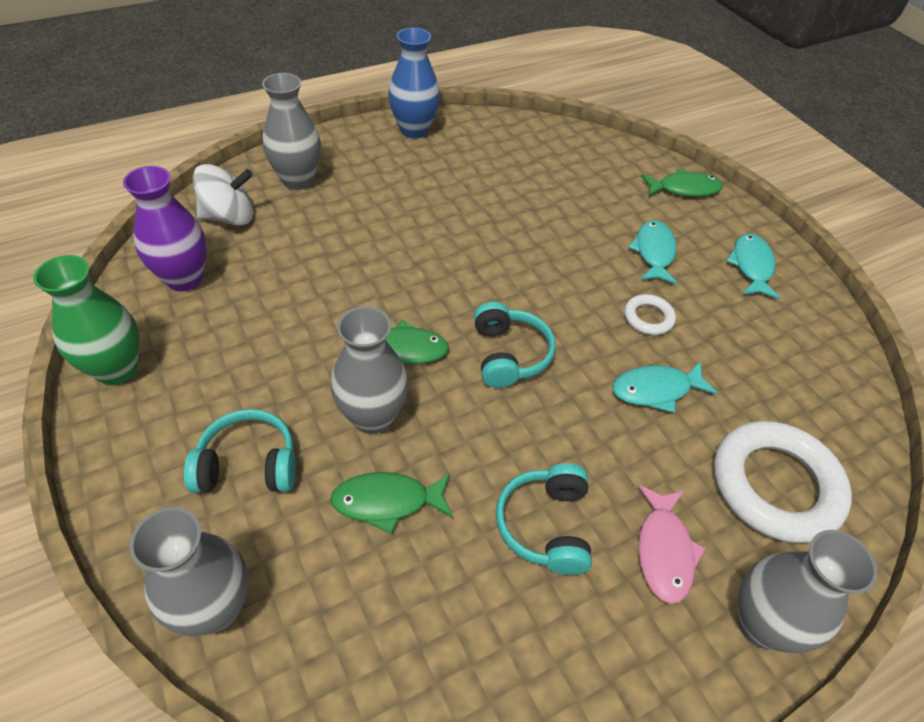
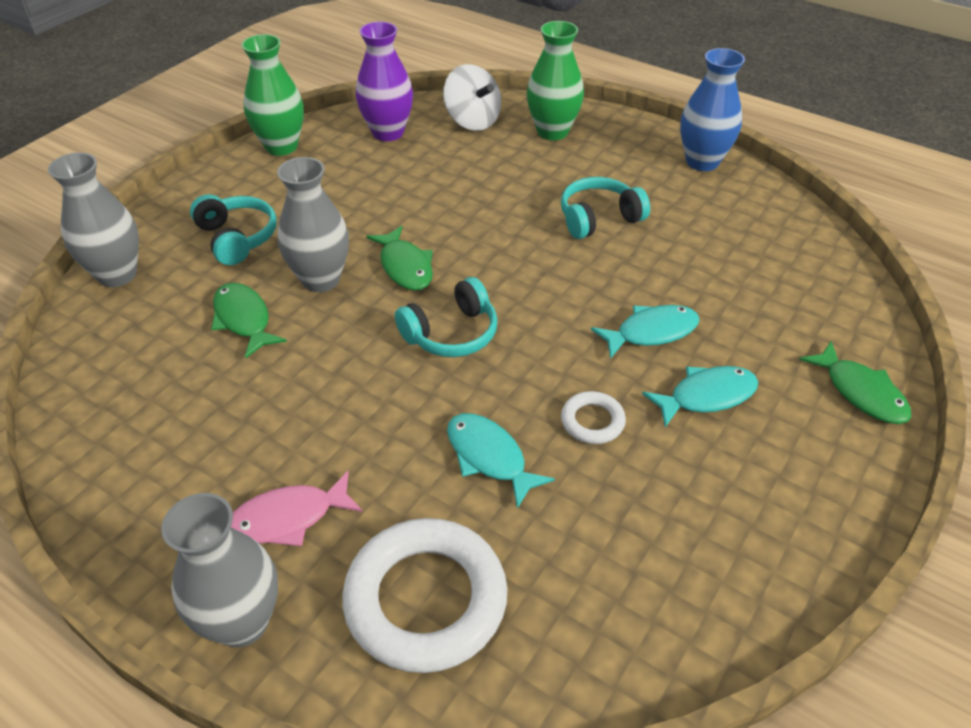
camera: 65 degrees right, 5 degrees down
grey vase [262,73,321,190] -> green vase [527,21,584,140]
turquoise headphones [496,463,592,575] -> turquoise headphones moved to [561,177,650,239]
turquoise fish [726,233,780,299] -> turquoise fish moved to [591,305,700,359]

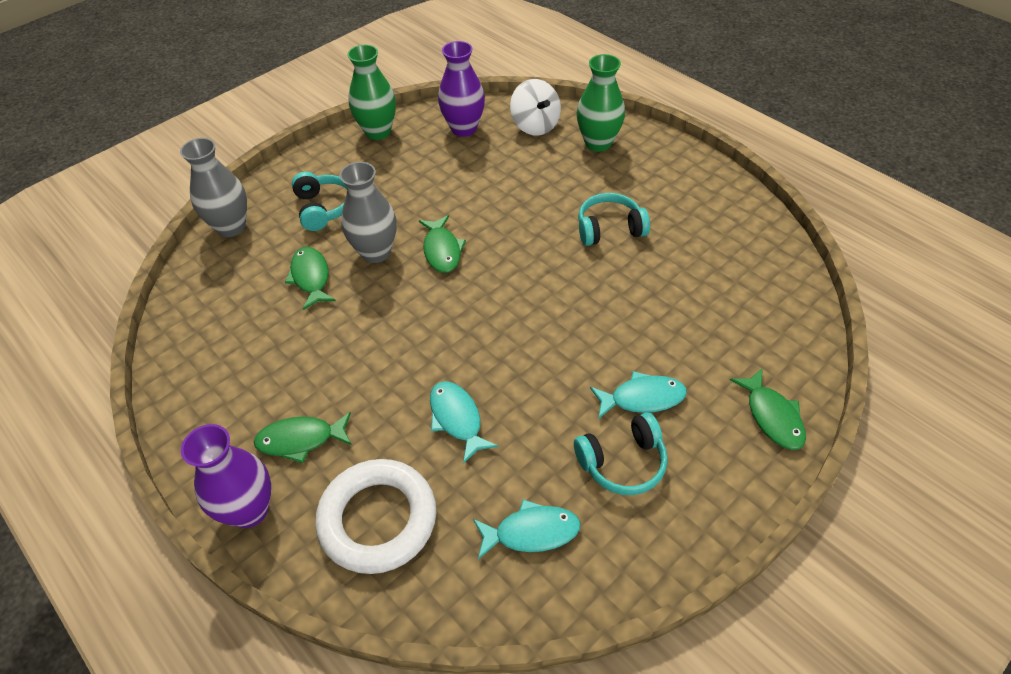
camera: 15 degrees right, 5 degrees up
grey vase [161,493,278,647] -> purple vase [181,424,271,528]
pink fish [231,471,363,546] -> green fish [254,412,352,463]
turquoise headphones [395,277,497,357] -> turquoise headphones moved to [574,412,668,495]
white ring [561,391,626,444] -> none
turquoise fish [591,305,700,359] -> turquoise fish moved to [473,499,581,559]
blue vase [680,48,745,171] -> none

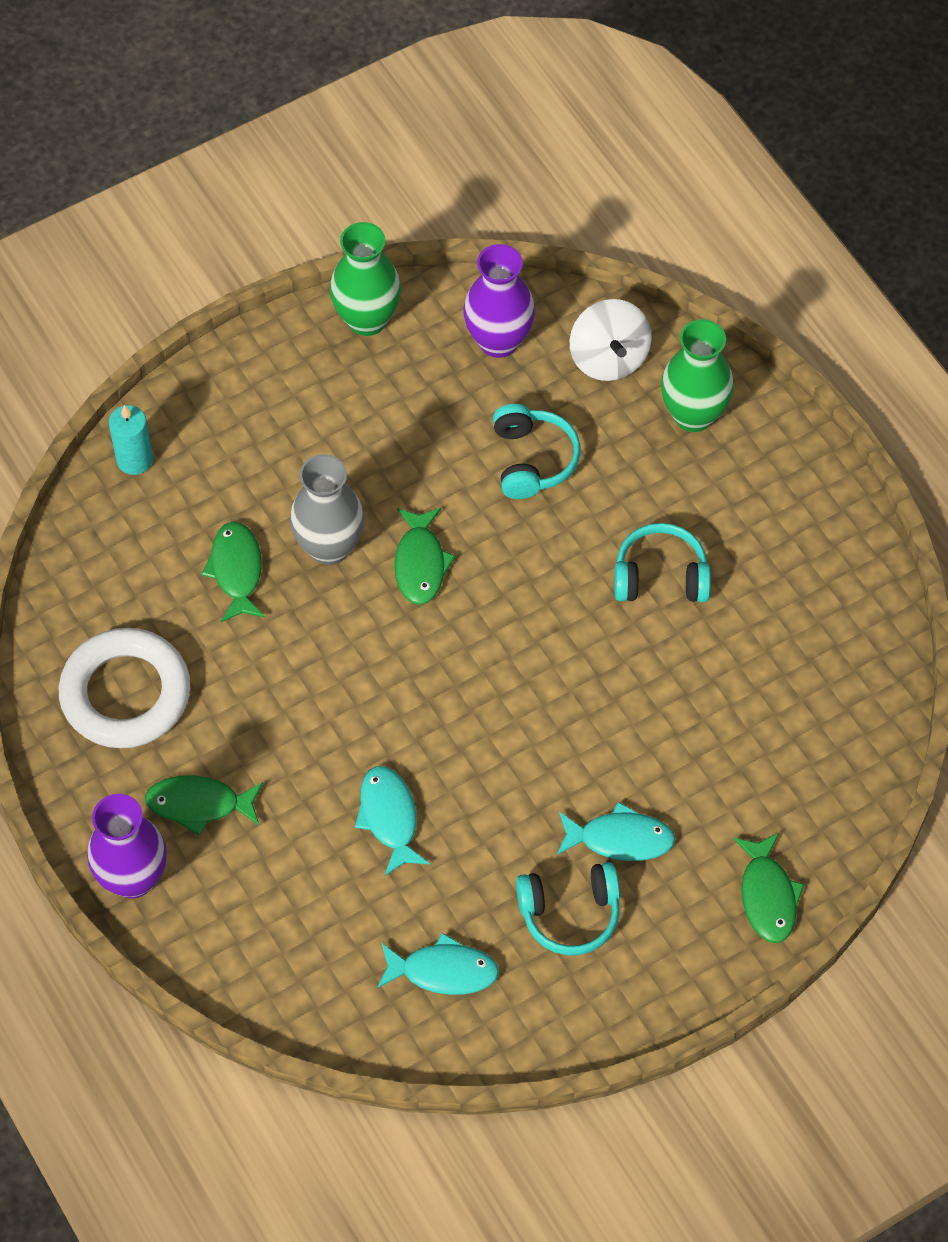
camera: 10 degrees right, 10 degrees up
grey vase [180,138,247,237] -> turquoise candle [109,405,153,475]
turquoise headphones [292,171,348,231] -> turquoise headphones moved to [493,404,581,499]
white ring [315,459,436,574] -> white ring moved to [59,628,190,748]

